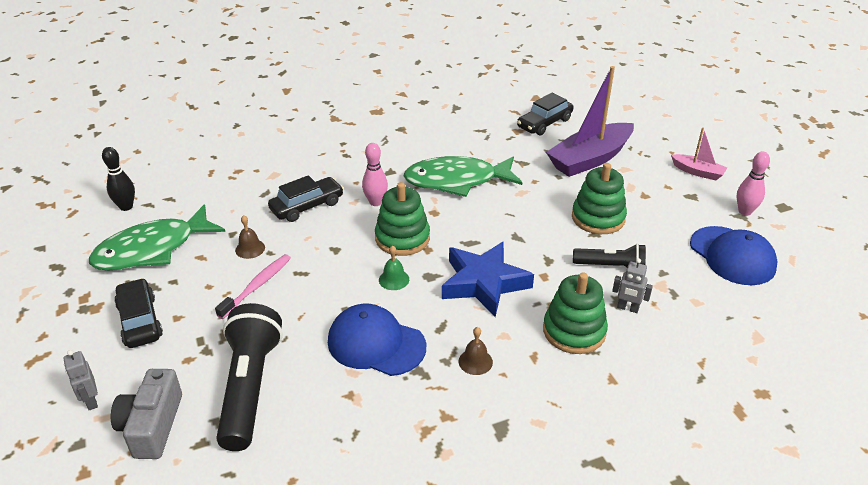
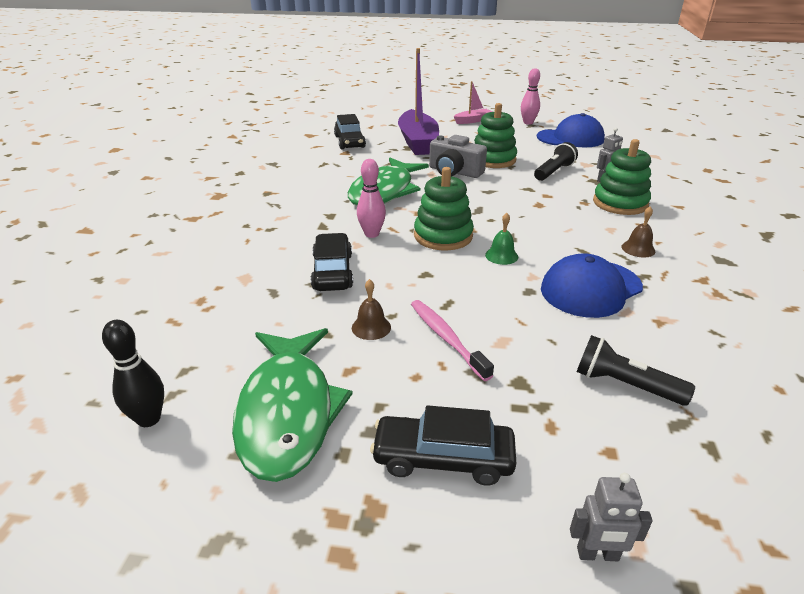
camera: 60 degrees left, 5 degrees down
grey camera [111,369,182,459] -> grey camera moved to [429,135,487,178]
black flashlight [216,303,283,451] -> black flashlight [577,335,695,406], size x0.57
blue star [442,241,534,317] -> none

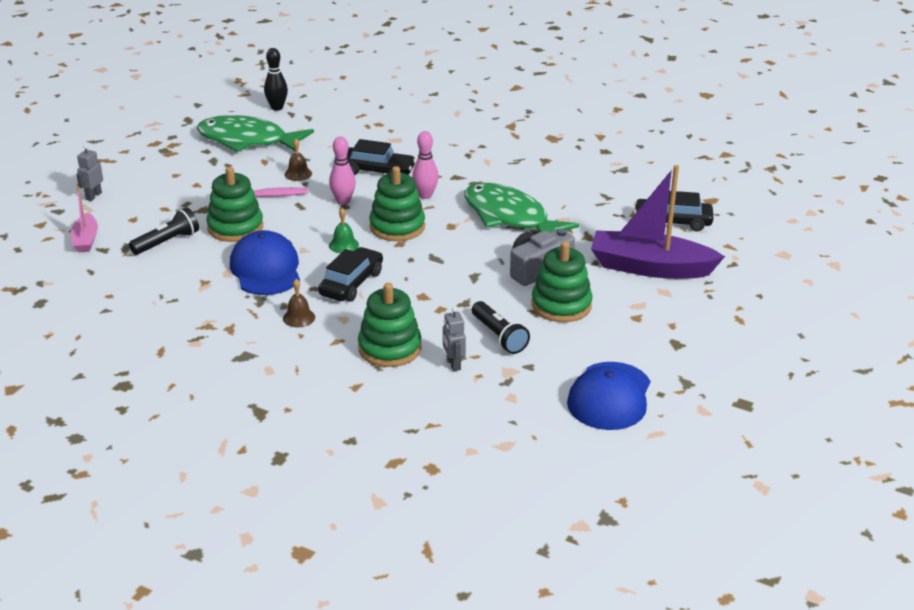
camera: 110 degrees right, 0 degrees up
black car [370,405,516,486] -> black car moved to [318,247,383,302]
pink boat [454,81,492,124] -> pink boat moved to [71,187,98,252]
pink bowling pin [521,68,540,125] -> pink bowling pin moved to [329,137,356,205]
none -> green stacking toy [207,167,263,242]

